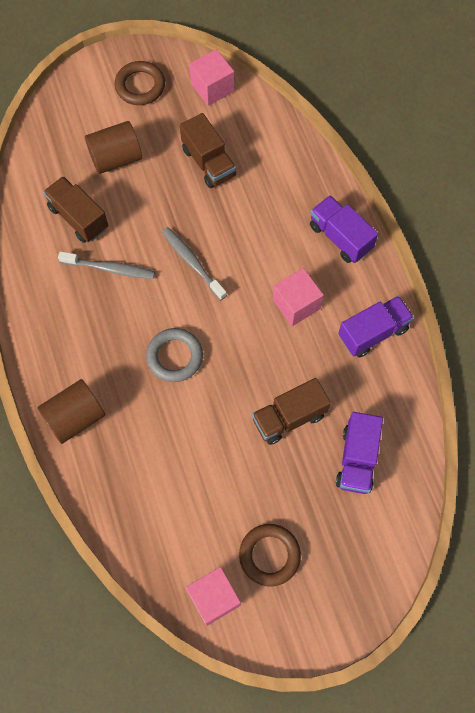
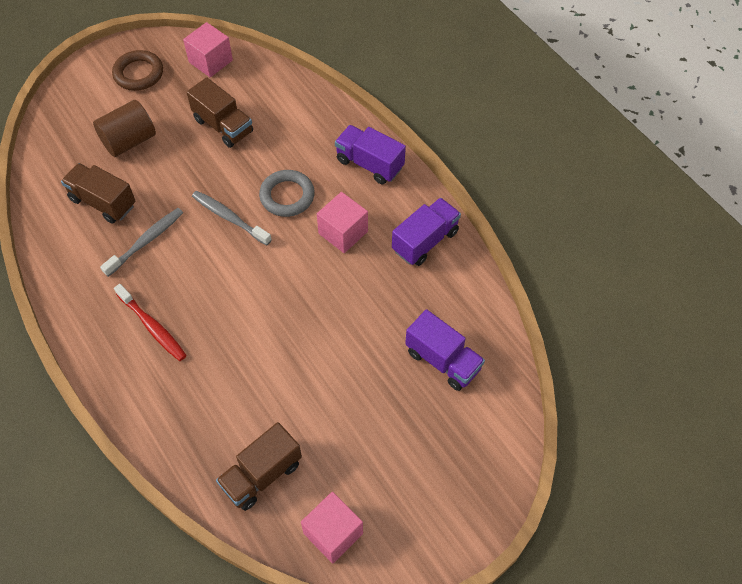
camera: 15 degrees left, 10 degrees down
brown cylinder [37,379,105,444] -> none
grey toothbrush [58,251,155,279] -> grey toothbrush turned 45 degrees counterclockwise [100,208,183,277]
grey ring [146,328,203,382] -> grey ring moved to [259,170,315,217]
brown ring [239,524,301,587] -> none
brown truck [252,378,331,445] -> brown truck moved to [216,422,302,511]
purple truck [336,412,383,494] -> purple truck turned 45 degrees counterclockwise [405,309,485,391]
none -> red toothbrush [114,284,187,361]

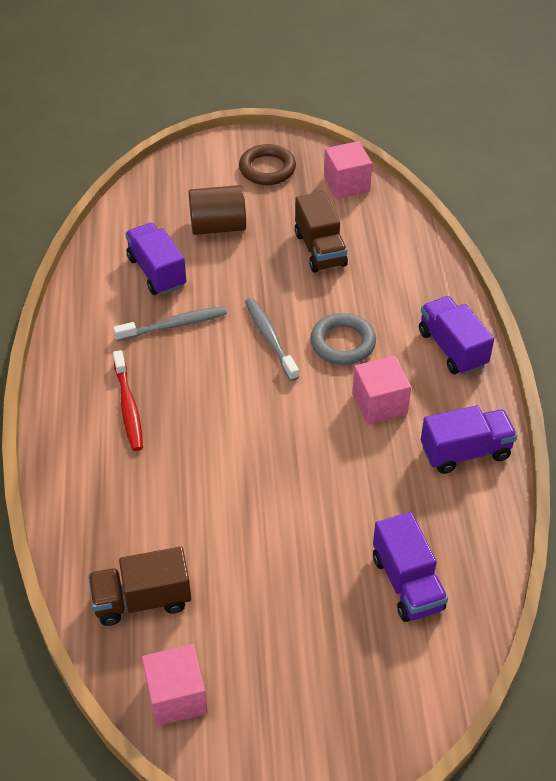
camera: 30 degrees right, 10 degrees down
brown truck [61,163,136,224] -> purple truck [125,223,186,295]

